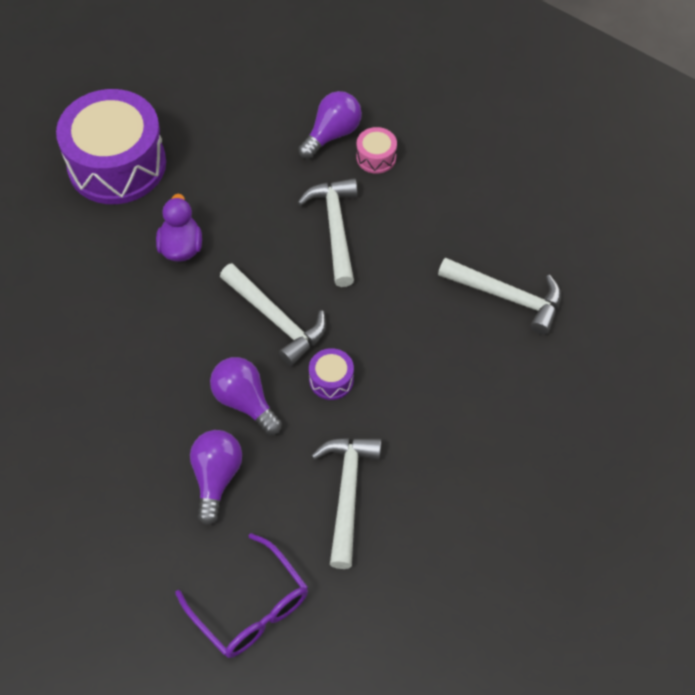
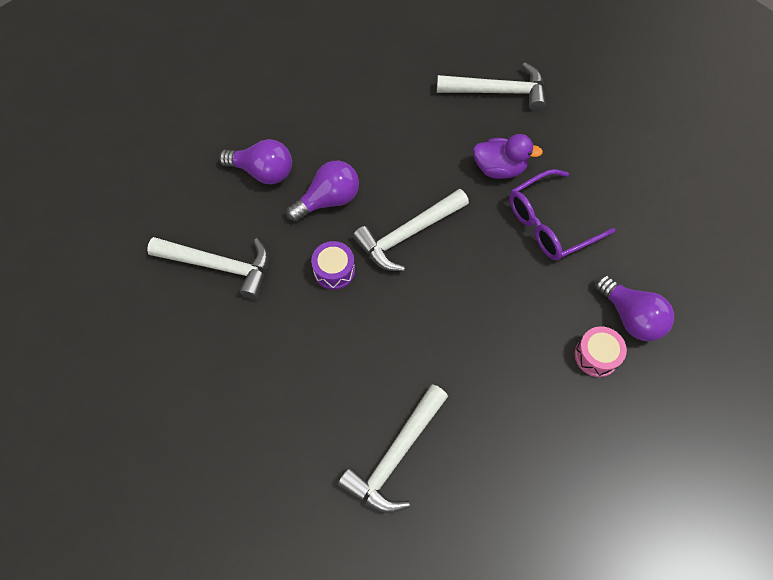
camera: 100 degrees right, 5 degrees up
purple drum [56,89,166,204] -> none
purple glasses [175,533,308,658] -> purple glasses moved to [509,169,616,260]
white hammer [297,178,358,287] -> white hammer moved to [437,62,546,111]

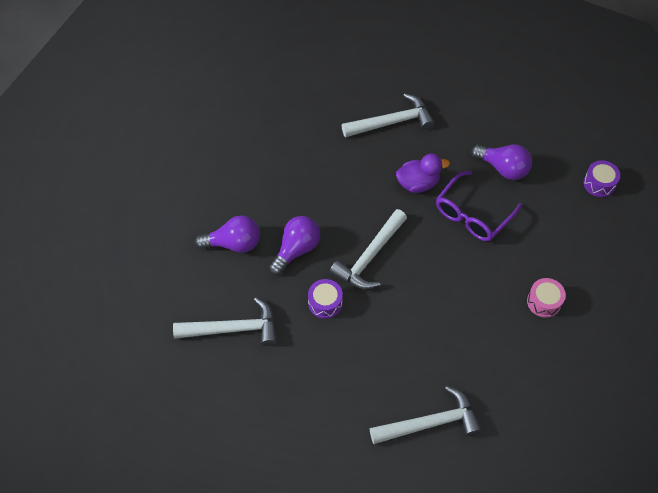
camera: 20 degrees left, 5 degrees down
white hammer [338,384,448,513] -> white hammer turned 120 degrees counterclockwise [370,386,482,444]
purple light bulb [595,275,674,341] -> purple light bulb moved to [471,145,532,180]
none -> purple drum [583,160,620,197]

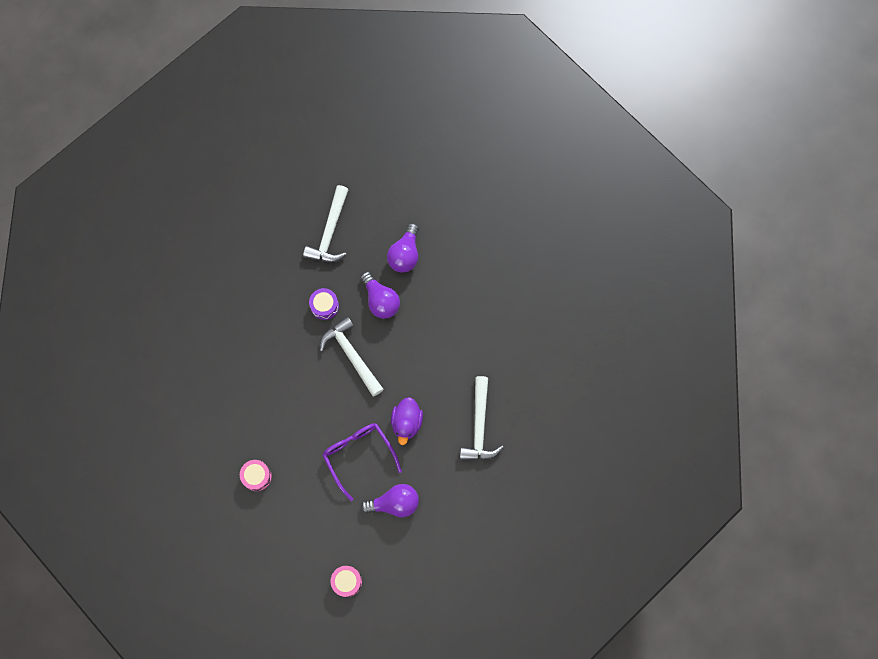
camera: 110 degrees right, 15 degrees up
white hammer [370,386,482,444] -> none
purple light bulb [471,145,532,180] -> purple light bulb turned 150 degrees counterclockwise [361,484,419,517]
purple drum [583,160,620,197] -> pink drum [331,566,362,597]

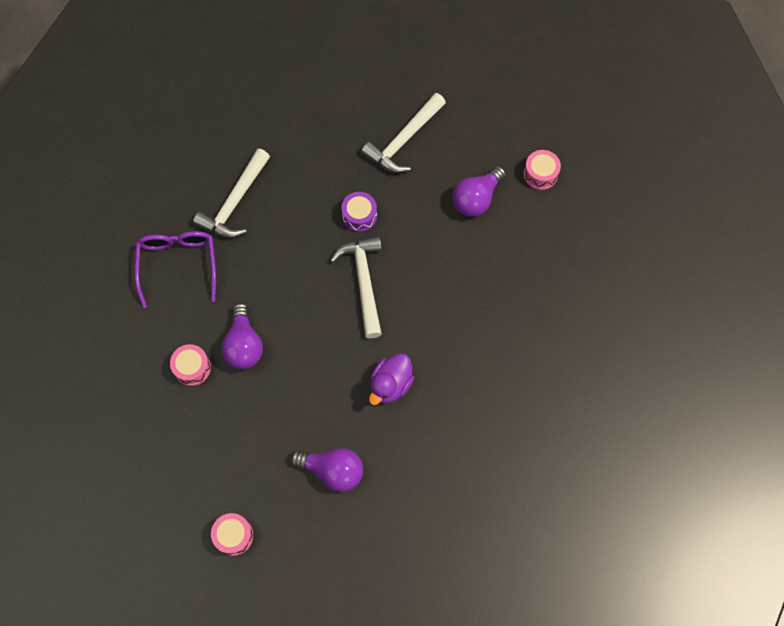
camera: 25 degrees right, 5 degrees down
purple glasses [323,423,402,501] -> purple glasses moved to [135,231,216,308]
purple light bulb [361,271,400,319] -> purple light bulb moved to [221,303,263,369]
white hammer [460,376,504,461] -> white hammer moved to [193,148,270,238]
none -> pink drum [524,150,561,190]

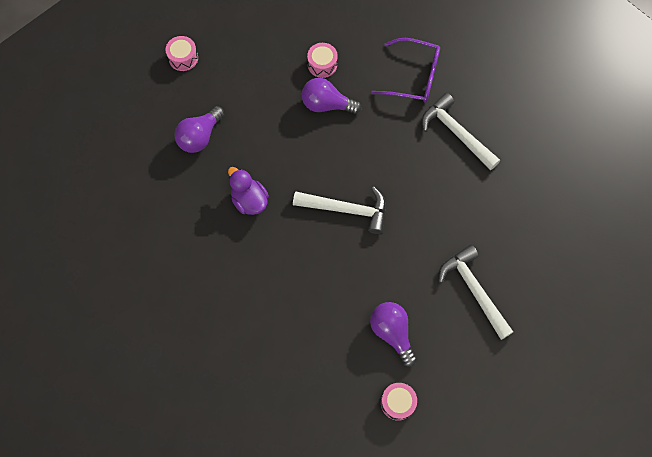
camera: 110 degrees right, 0 degrees up
purple drum [341,192,377,232] -> none

